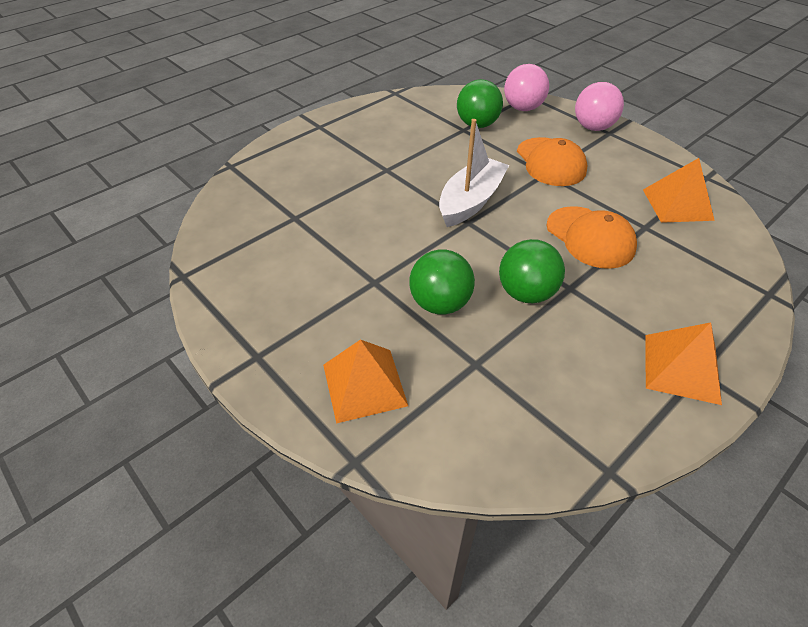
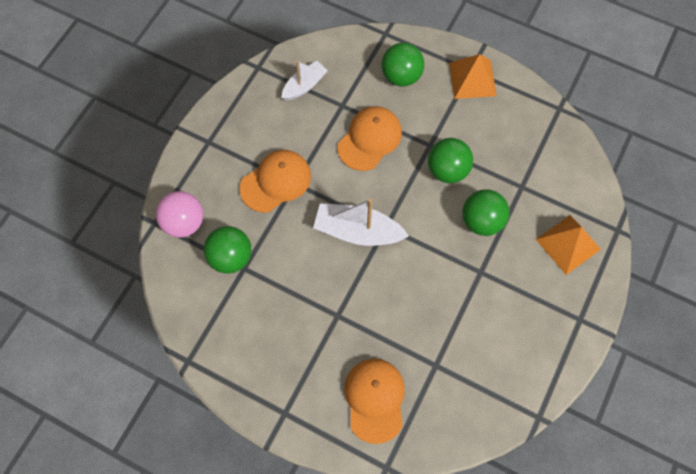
camera: 110 degrees left, 20 degrees up
pink ball [575,82,624,131] -> none
orange pyramid [643,158,715,223] -> white boat [282,61,328,101]
none -> orange cap [344,359,405,444]
none -> green ball [381,43,424,86]

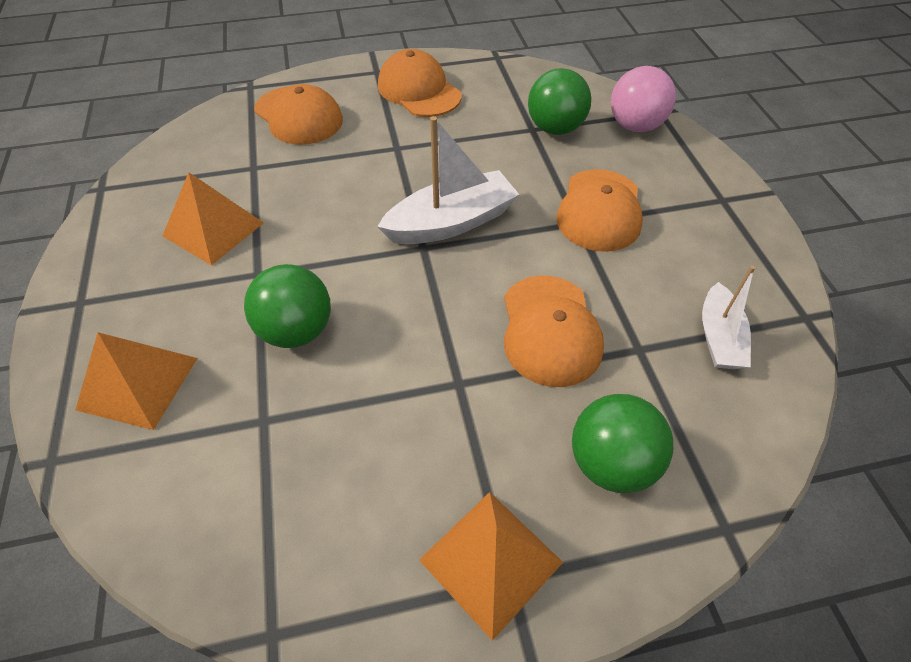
camera: 140 degrees right, 15 degrees down
green ball [428,138,473,183] -> none
none -> orange pyramid [162,172,264,266]
none -> orange cap [378,49,462,117]

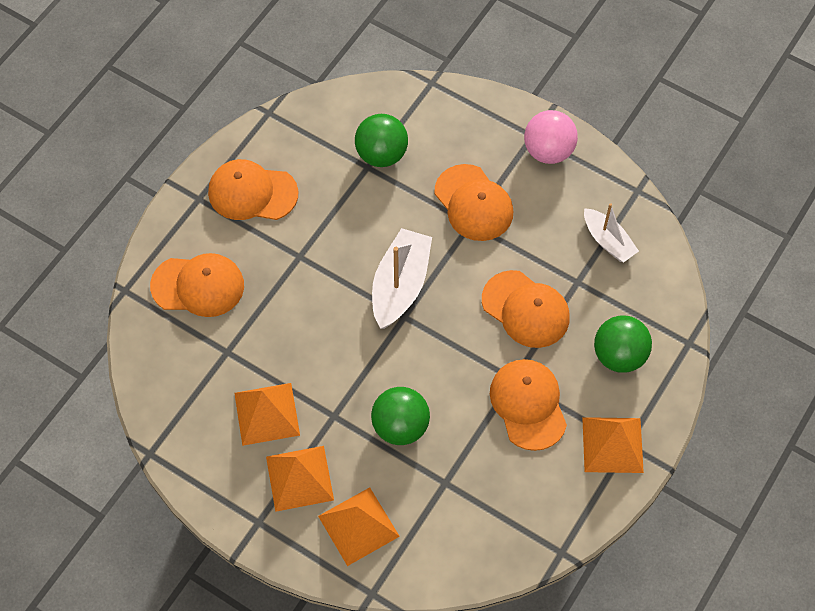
camera: 45 degrees left, 10 degrees up
pink ball [611,66,676,132] -> pink ball moved to [524,110,578,164]
none -> orange pyramid [266,446,334,512]
none -> orange cap [490,359,567,451]

